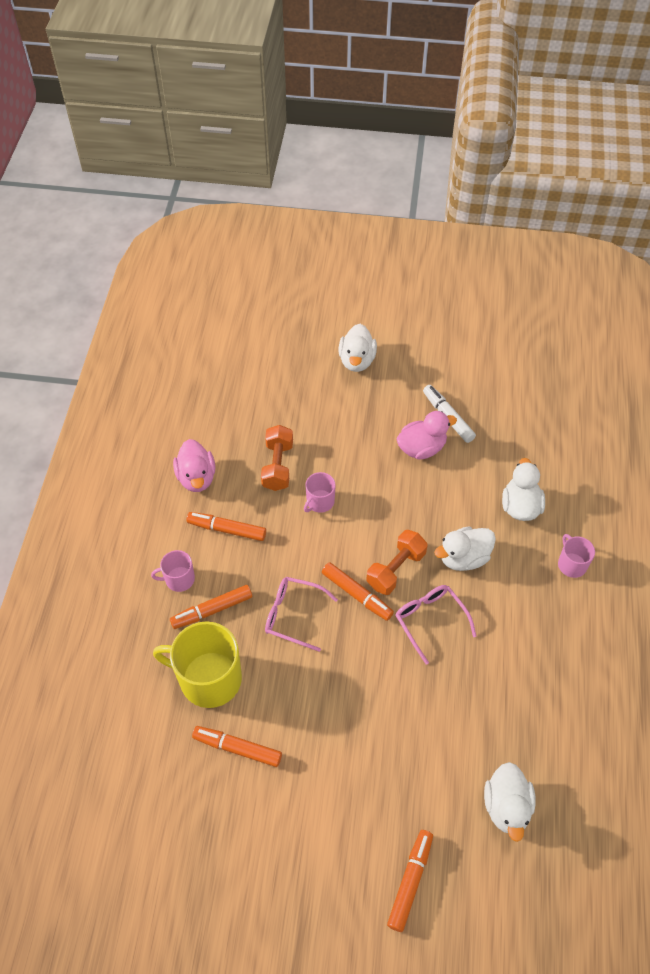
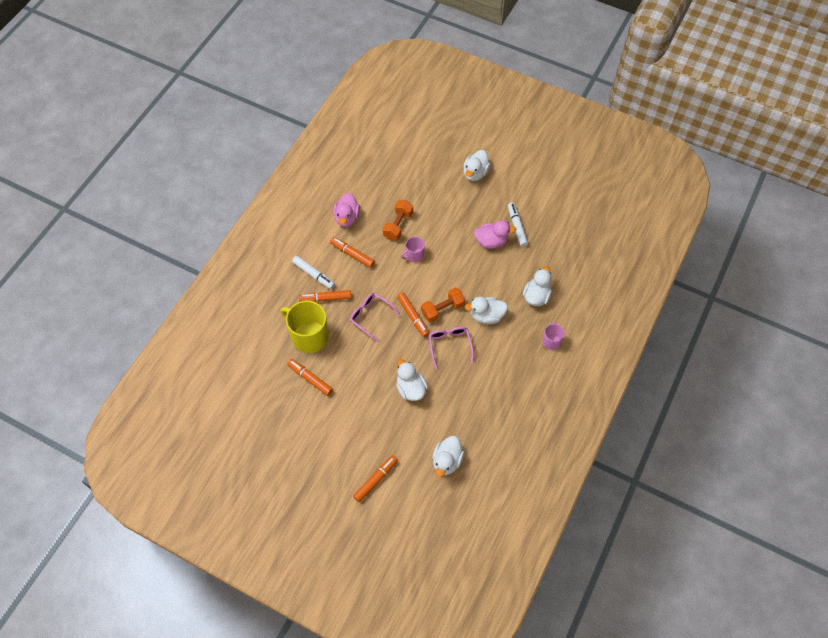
camera: 20 degrees right, 5 degrees up
pink mug [151,550,195,592] -> white marker [292,256,335,289]
none -> white duck [397,359,428,401]

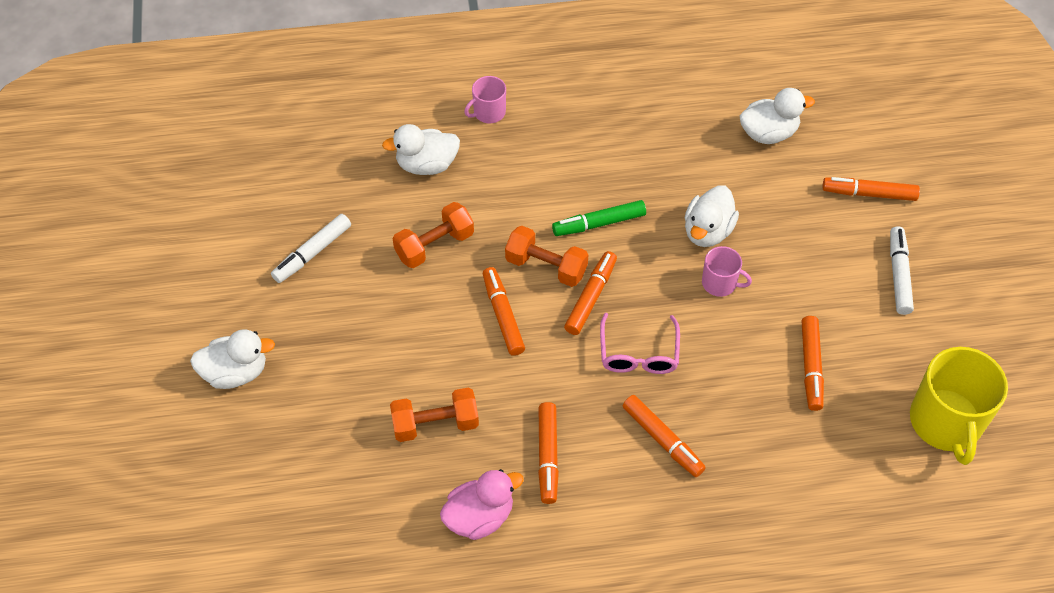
camera: 125 degrees left, 5 degrees down
yellow mug [281,301,329,353] -> yellow mug moved to [910,347,1008,465]
white marker [292,256,335,289] -> white marker moved to [890,226,914,315]
pink mug [401,237,425,262] -> pink mug moved to [702,246,752,297]
pink glasses [429,327,474,370] -> green marker [552,200,646,236]
white duck [465,297,508,324] -> none
pink duck [474,220,516,249] -> none
none -> orange dumbbell [393,202,474,268]
none -> orange marker [483,267,525,356]

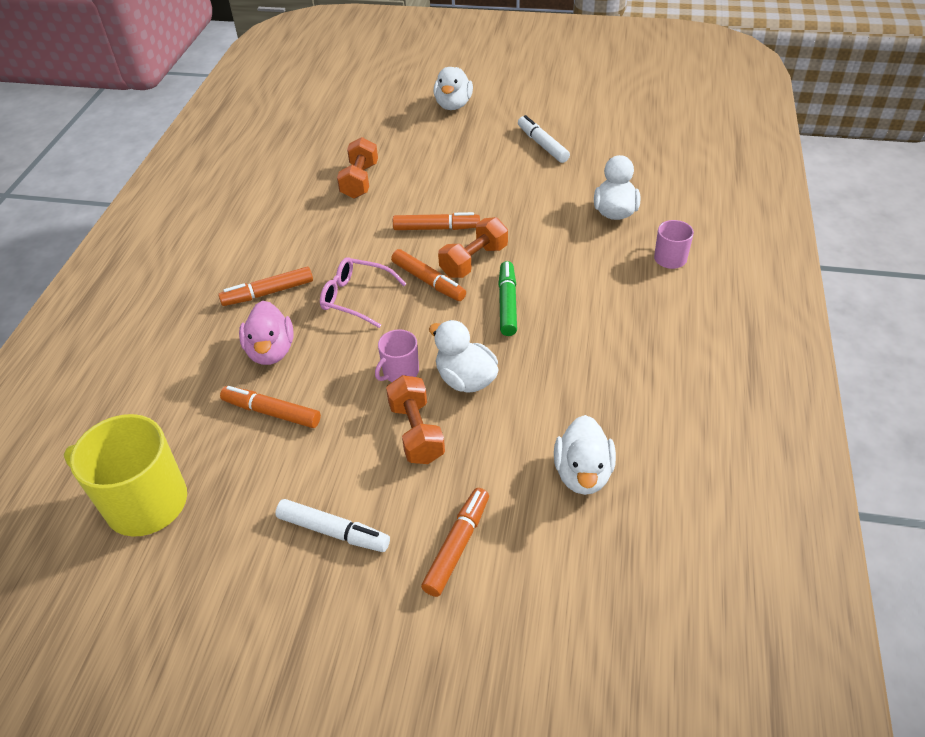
camera: 110 degrees right, 10 degrees down
orange dumbbell [393,202,474,268] -> orange dumbbell moved to [386,375,445,464]
pink duck [440,469,524,540] -> pink duck moved to [239,301,294,365]
orange marker [538,402,559,504] -> none

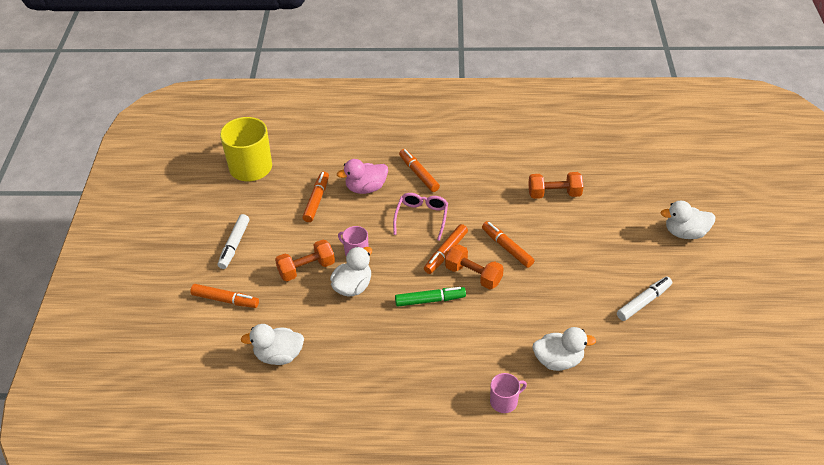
camera: 80 degrees right, 0 degrees up
orange marker [393,212,480,230] -> orange marker turned 150 degrees clockwise [482,221,534,268]

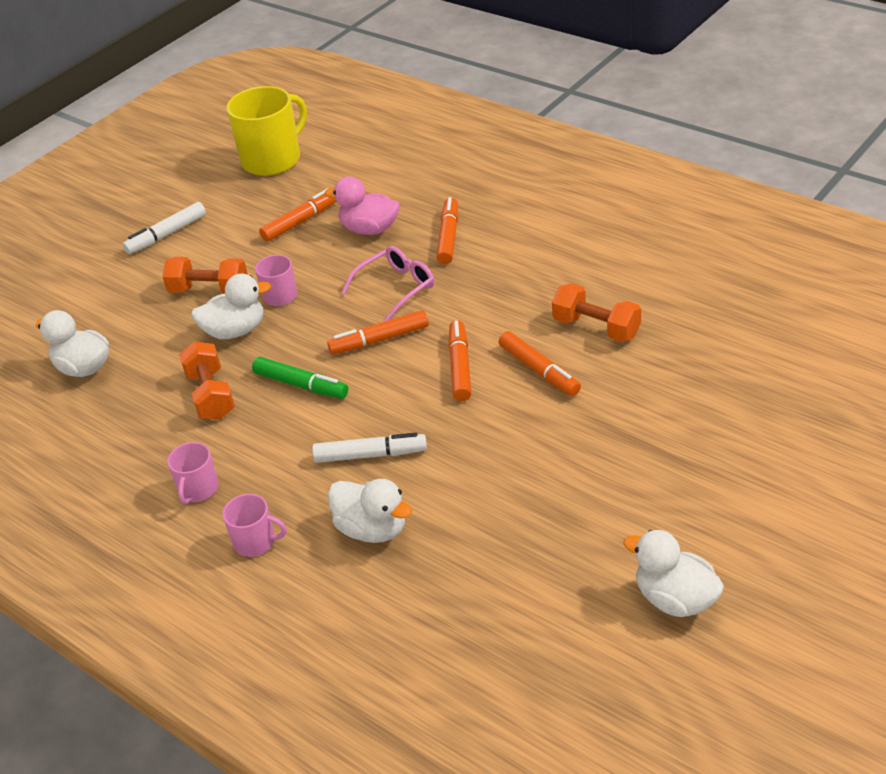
camera: 40 degrees right, 5 degrees down
orange marker [190,284,259,308] -> orange marker moved to [499,331,581,396]
orange dumbbell [445,244,504,289] -> orange dumbbell moved to [179,341,235,420]
white marker [617,277,672,321] -> white marker moved to [312,433,427,463]
white duck [661,201,716,239] -> white duck moved to [623,530,724,617]
none -> pink mug [167,442,218,504]

